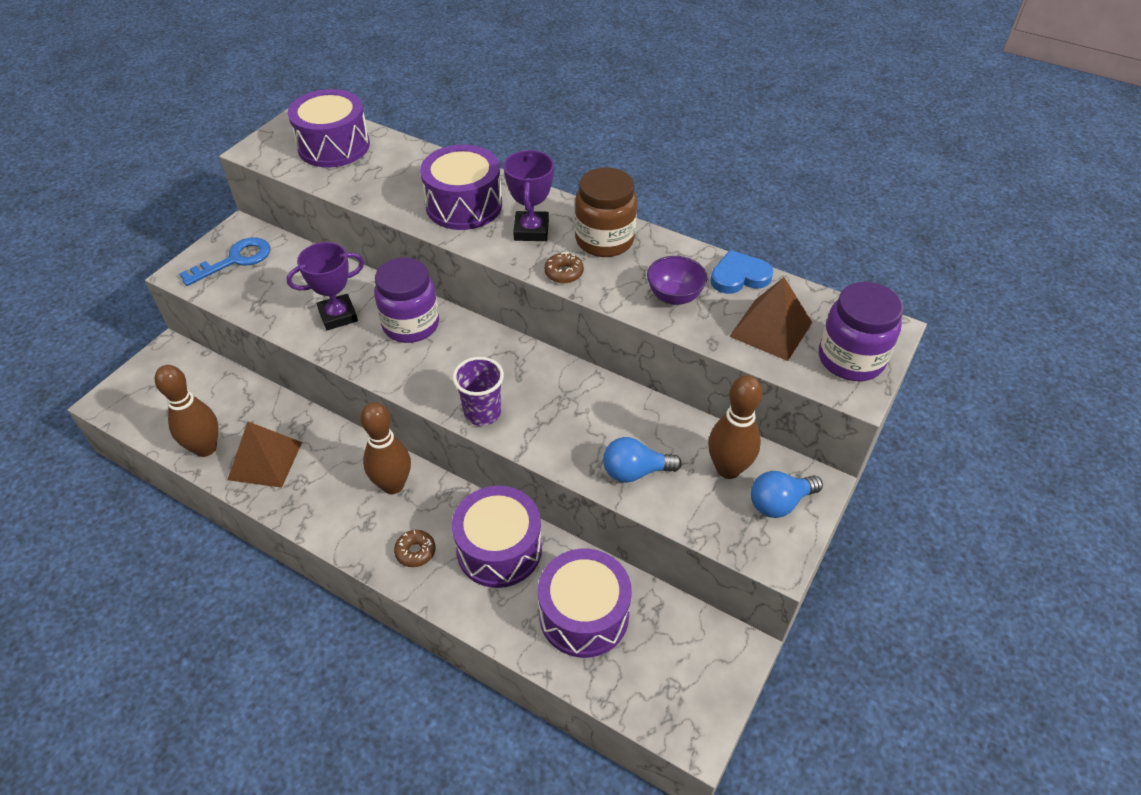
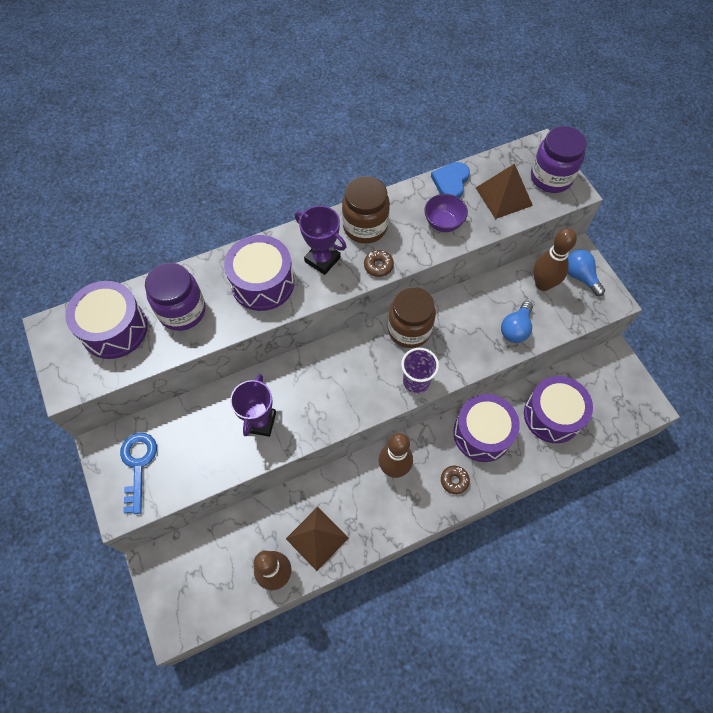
camera: 55 degrees left, 15 degrees up
purple jar [374,258,439,343] -> purple jar moved to [145,263,206,331]
blue light bulb [751,471,823,518] -> blue light bulb turned 135 degrees clockwise [568,250,605,296]
none -> brown jar [388,287,436,348]

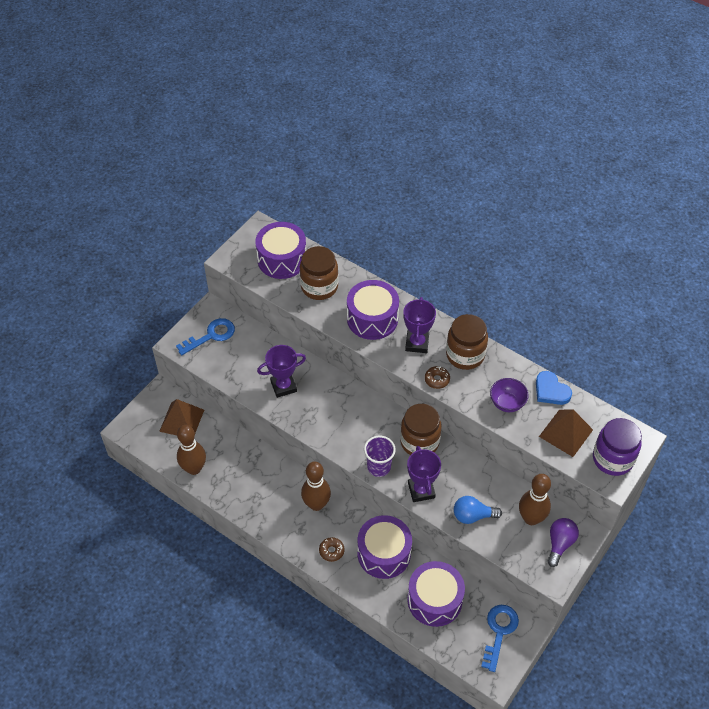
camera: 60 degrees right, 10 degrees down
purple jar [145,263,206,331] -> brown jar [300,246,339,300]
brown pyramid [286,507,349,571] -> brown pyramid moved to [159,399,204,436]
blue heart [431,162,470,198] -> blue heart turned 120 degrees counterclockwise [536,371,572,405]
blue light bulb [568,250,605,296] -> purple light bulb [547,518,579,567]
none -> purple trophy [407,446,441,502]
none -> blue key [481,605,519,672]

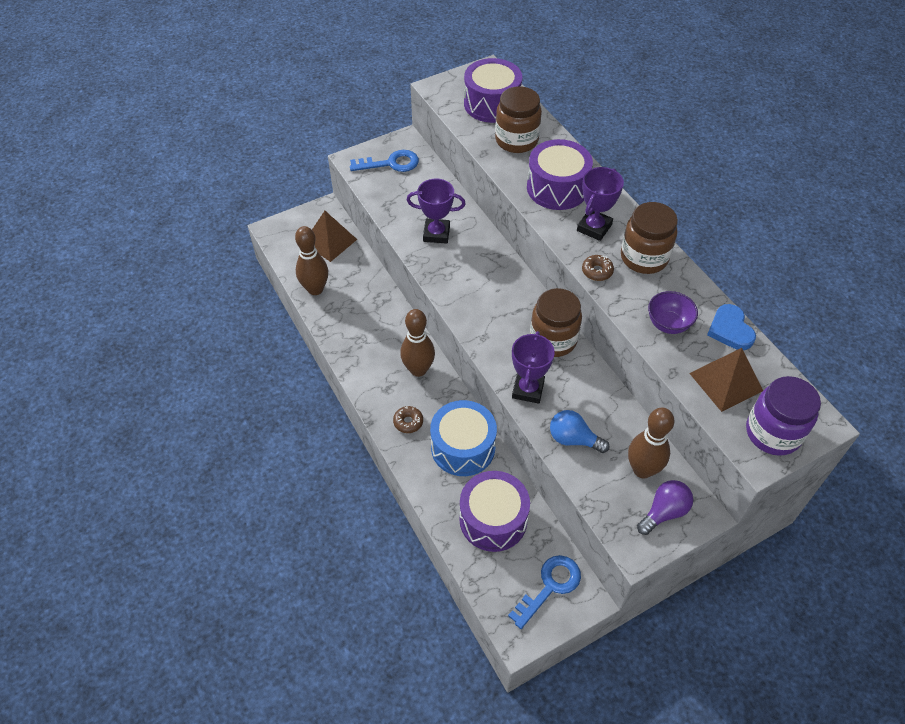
camera: 25 degrees right, 0 degrees up
purple drum [357,515,412,579] -> blue drum [430,400,497,476]
purple cup [364,436,396,477] -> none

